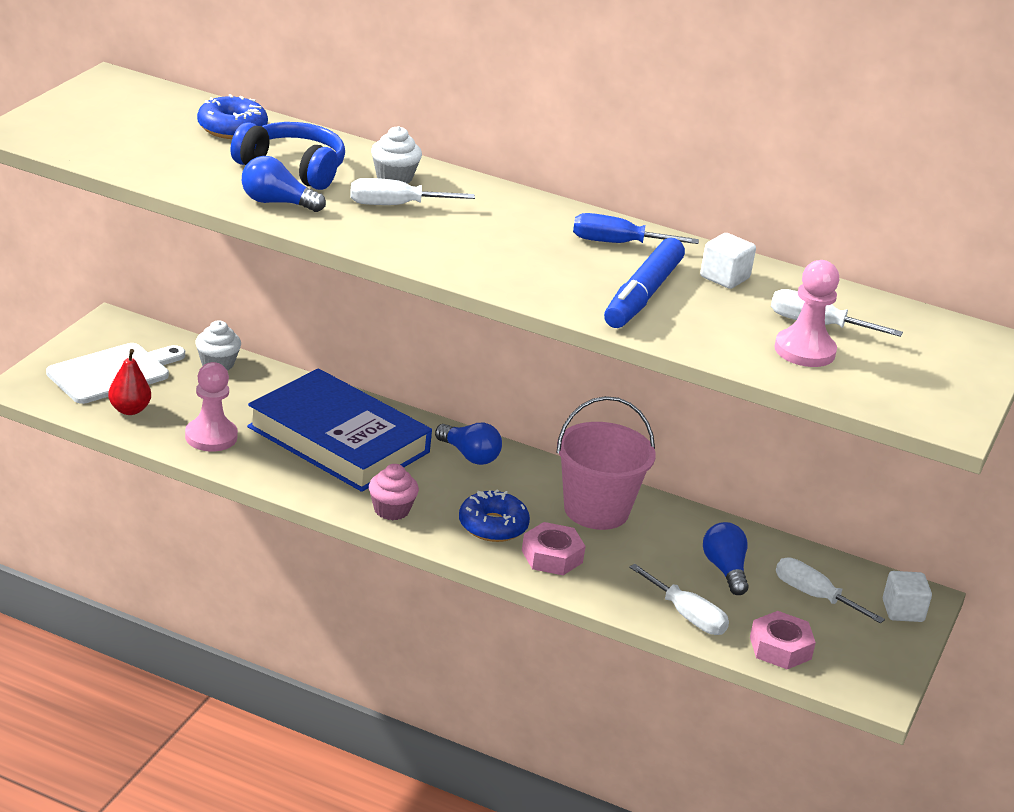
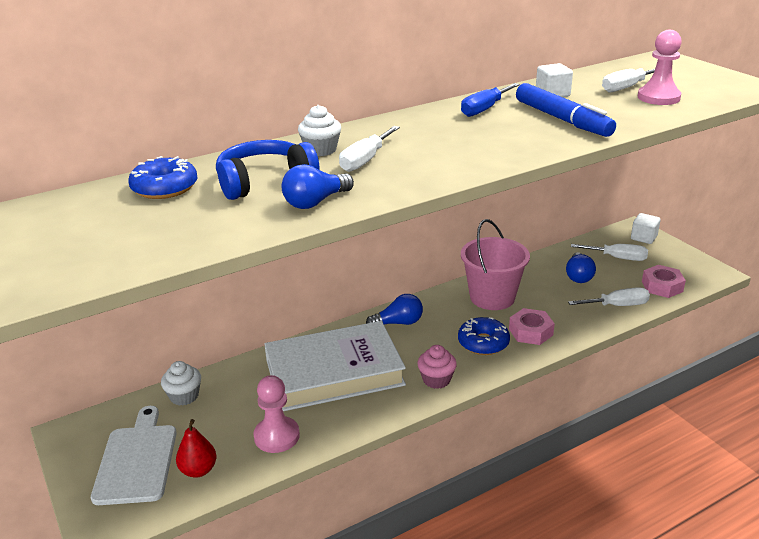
camera: 50 degrees left, 0 degrees up
blue book [247,368,432,492] -> white book [264,321,406,411]
blue light bulb [703,522,749,595] -> blue light bulb turned 105 degrees counterclockwise [566,252,596,283]
white screwdriver [776,557,885,624] -> white screwdriver turned 150 degrees counterclockwise [571,244,648,261]

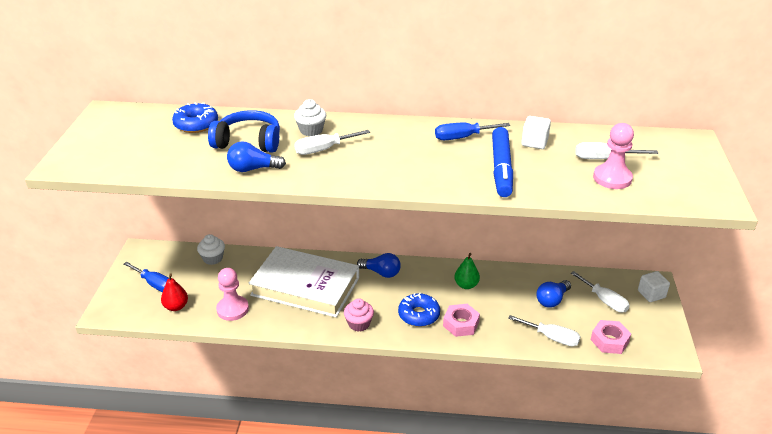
camera: 35 degrees right, 5 degrees up
white cutting board [91,406,177,505] -> blue screwdriver [124,262,169,292]
pink bucket [461,219,530,310] -> green pear [454,253,480,289]

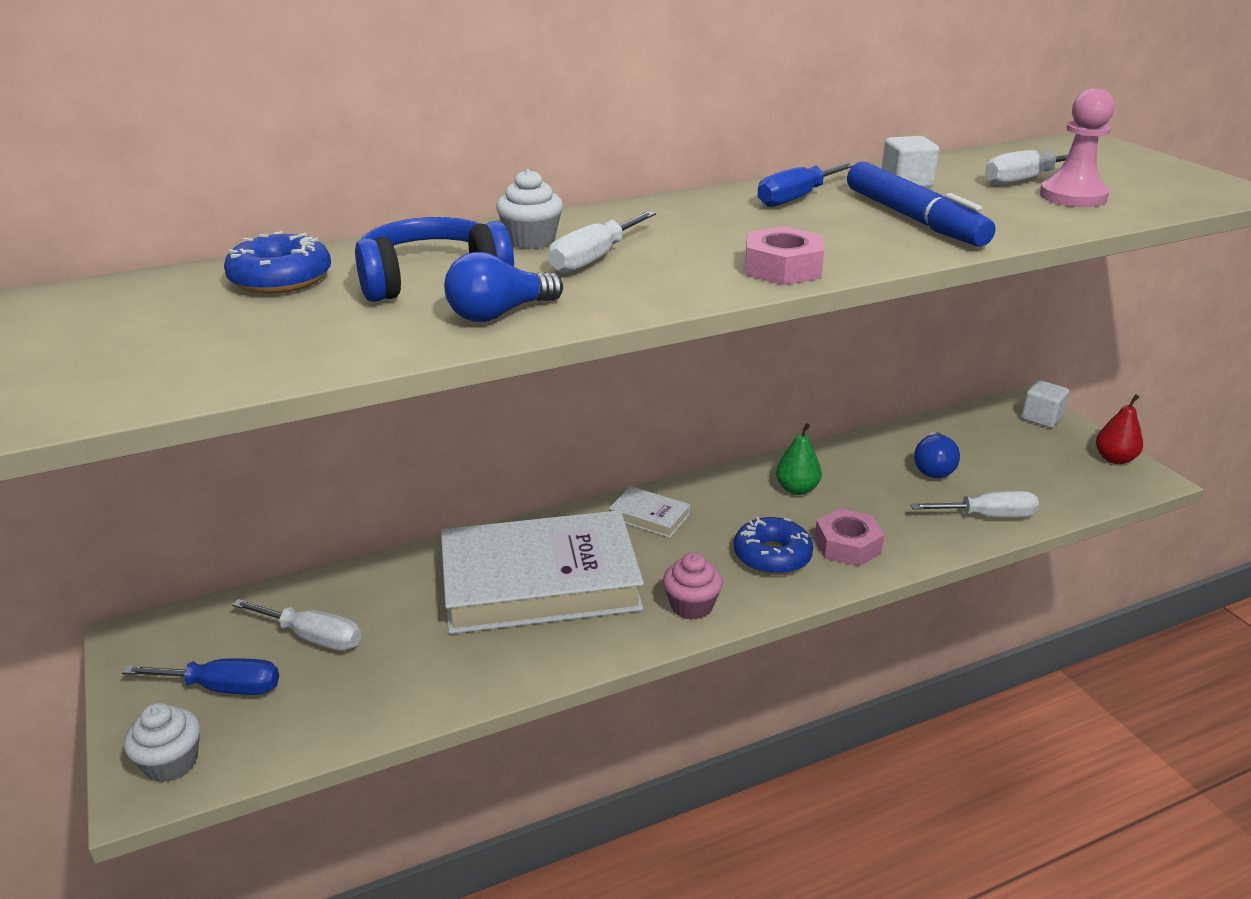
camera: 30 degrees left, 5 degrees down
red pear [161,273,188,311] -> red pear moved to [1096,394,1143,464]
white cupcake [197,234,225,265] -> white cupcake moved to [124,703,200,782]
pink pawn [216,268,249,321] -> none
blue light bulb [357,253,401,278] -> white book [609,486,690,538]
white screwdriver [571,271,630,312] -> white screwdriver moved to [232,599,361,651]
pink nut [591,320,631,354] -> pink nut moved to [745,226,824,285]

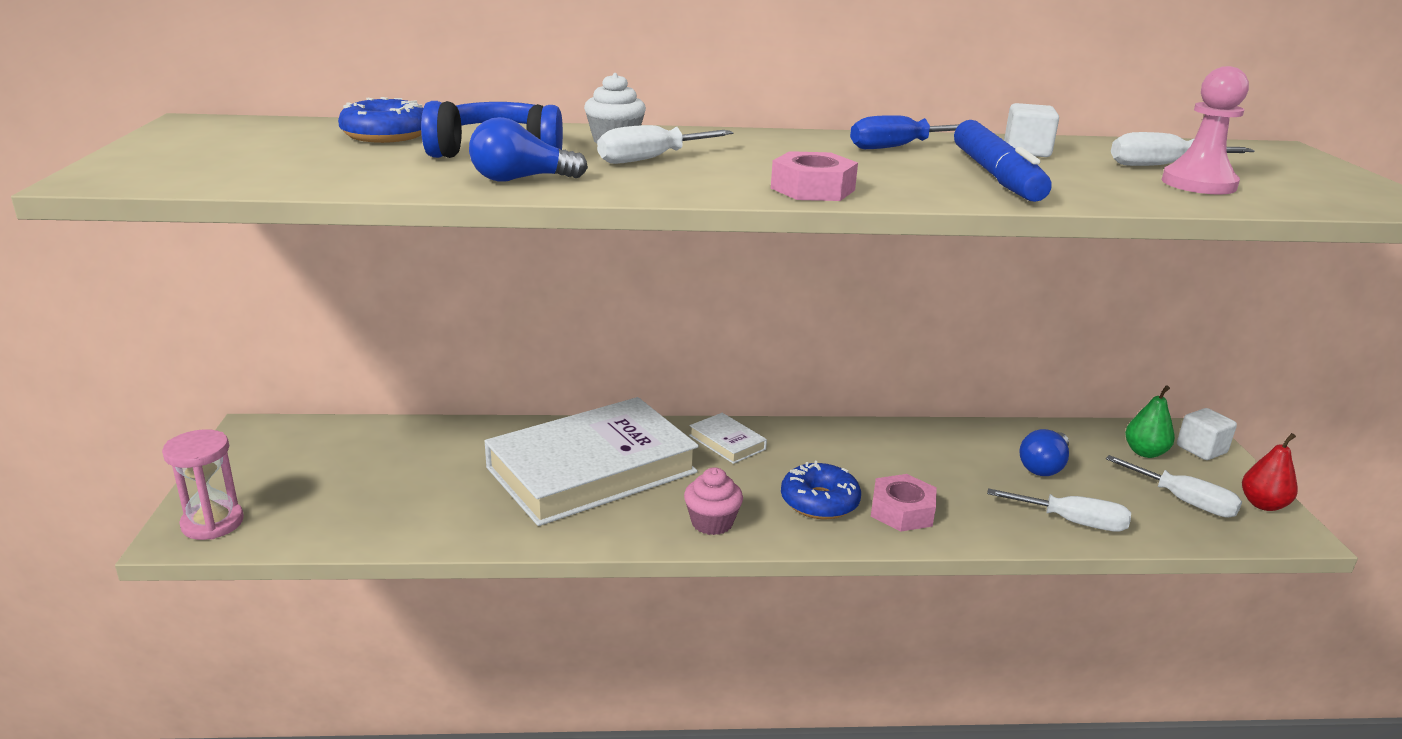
camera: 20 degrees right, 5 degrees down
blue screwdriver [122,658,279,695] -> none
white cupcake [124,703,200,782] -> pink hourglass [162,429,244,540]
white screwdriver [232,599,361,651] -> white screwdriver moved to [1106,455,1242,518]
white book [441,510,644,634] -> white book turned 45 degrees counterclockwise [484,397,699,526]
green pear [776,423,822,495] -> green pear moved to [1125,385,1175,458]

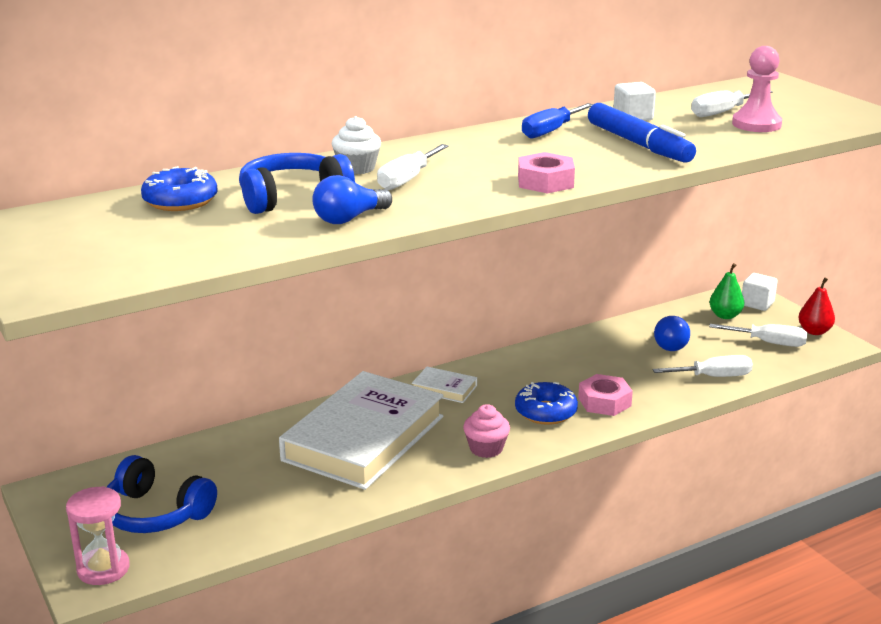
camera: 25 degrees left, 0 degrees up
none -> blue headphones [107,455,217,533]

